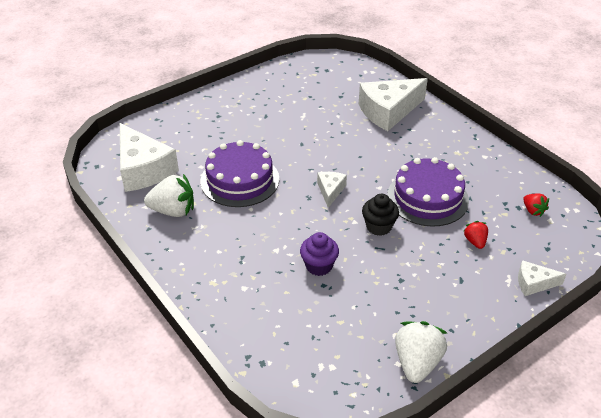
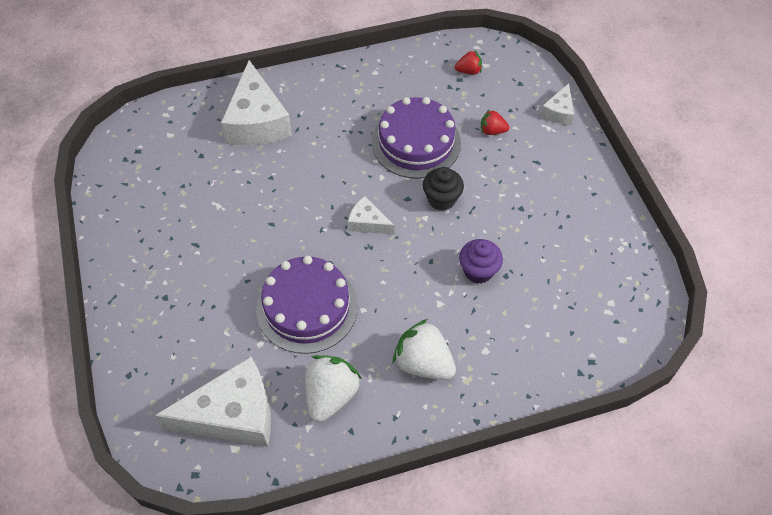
camera: 70 degrees left, 15 degrees up
white strawberry [395,321,447,383] -> white strawberry moved to [393,319,456,380]

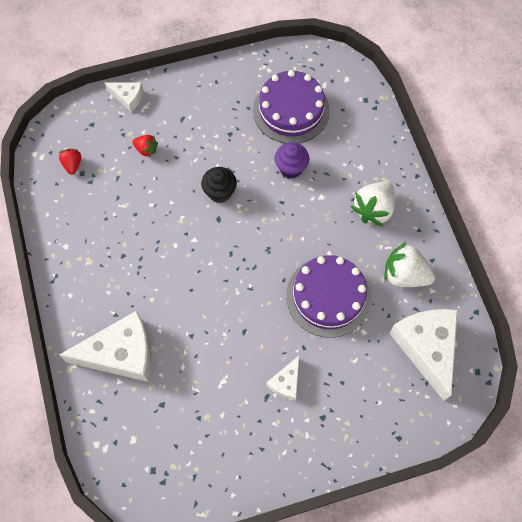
camera: 90 degrees left, 10 degrees up
white cheese [348,196,395,234] -> white cheese moved to [266,356,299,401]
purple cake [372,97,461,179] -> purple cake moved to [253,70,330,143]
red strawberry [481,109,509,135] -> red strawberry turned 75 degrees counterclockwise [133,135,158,158]

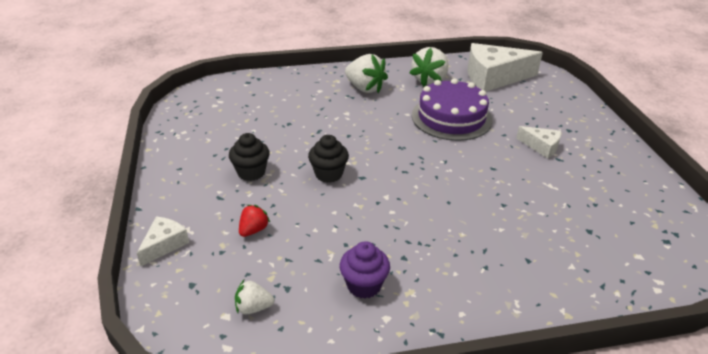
camera: 85 degrees left, 30 degrees down
red strawberry [58,149,81,175] -> white strawberry [235,280,274,315]
white cheese [59,311,152,382] -> none
purple cake [253,70,330,143] -> none
purple cupcake [274,142,309,178] -> purple cupcake moved to [340,241,390,299]
none -> black cupcake [229,133,270,181]

